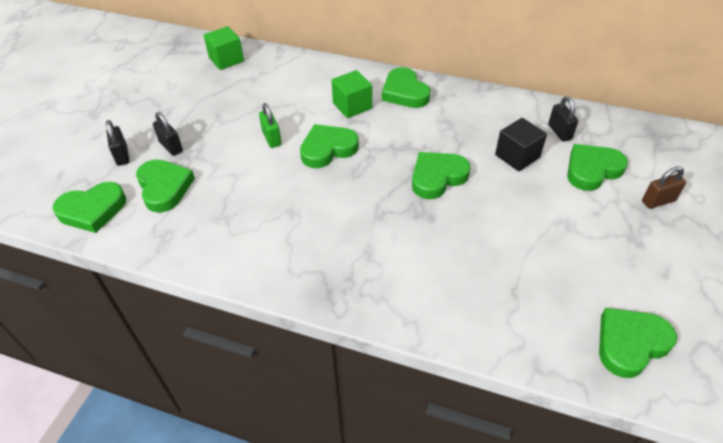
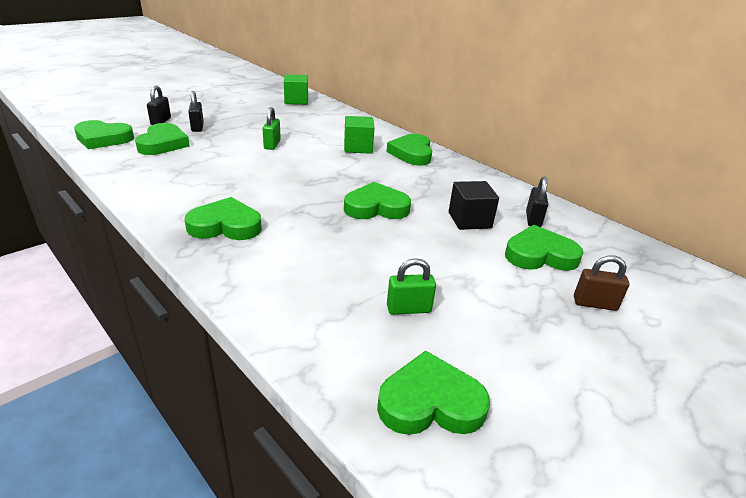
camera: 25 degrees right, 15 degrees down
green heart [300,124,359,168] -> green heart moved to [185,197,262,240]
none -> green padlock [387,258,436,315]

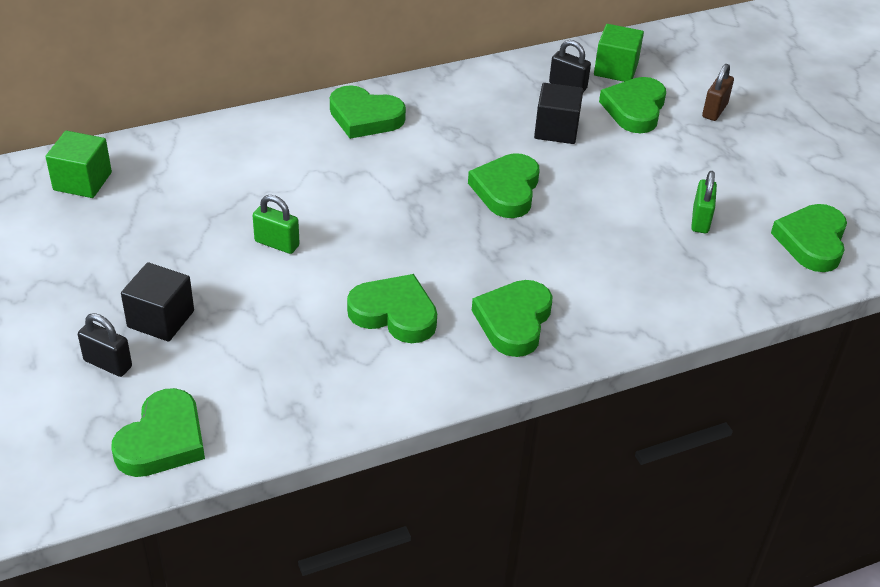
camera: 70 degrees left, 10 degrees up
green heart [135,123,190,155] -> green heart moved to [347,274,437,343]
black padlock [188,91,204,132] -> black cube [121,262,194,342]
green cube [344,116,374,154] -> green cube moved to [594,24,644,82]

